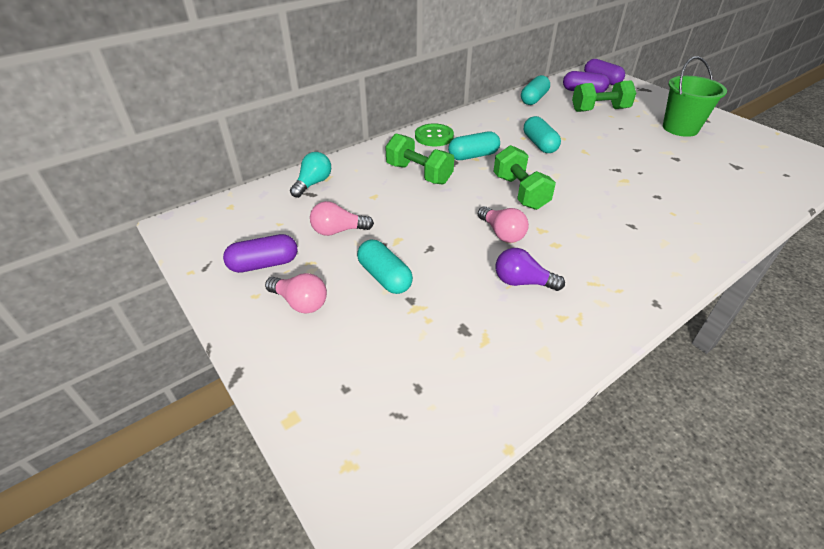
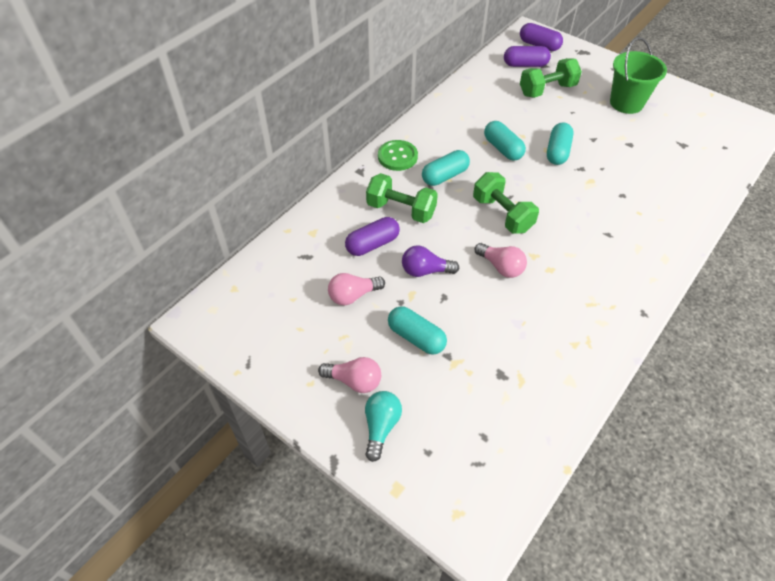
camera: 15 degrees left, 10 degrees up
purple capsule [223,234,297,273] -> purple capsule moved to [345,217,400,256]
turquoise light bulb [290,152,331,198] -> turquoise light bulb moved to [365,391,402,462]
purple light bulb [496,248,565,291] -> purple light bulb moved to [402,245,459,277]
turquoise capsule [521,75,550,105] -> turquoise capsule moved to [547,122,573,165]

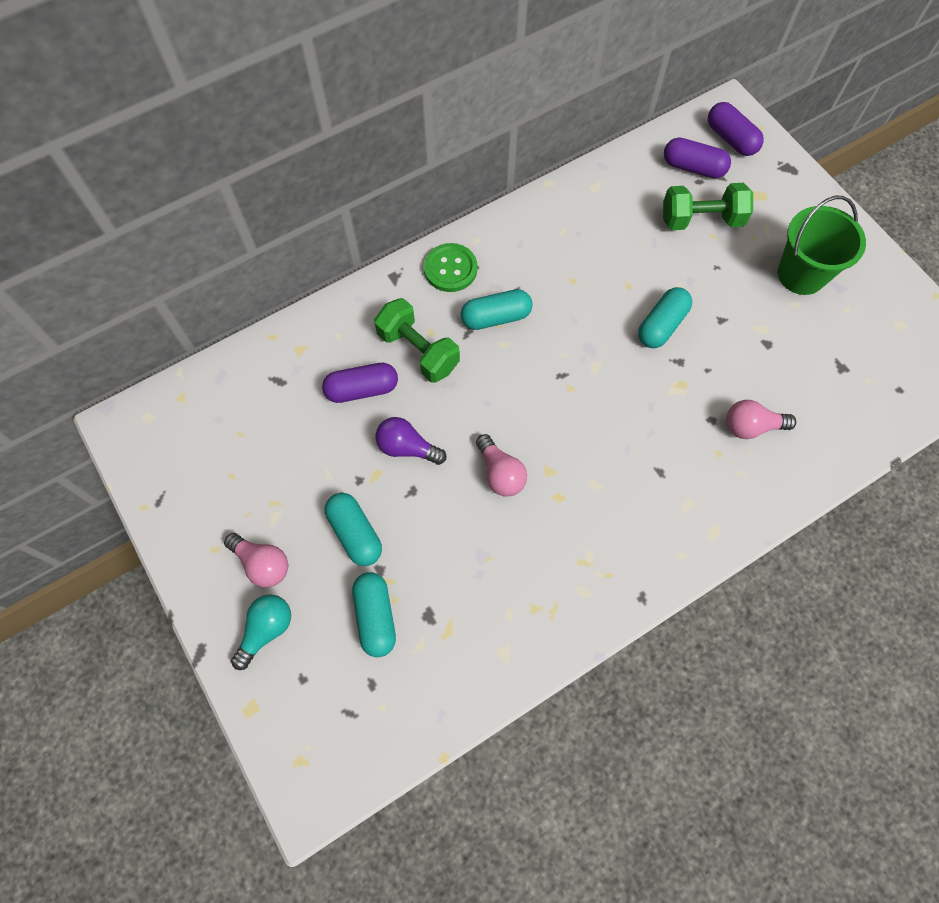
camera: 20 degrees right, 15 degrees up
pink light bulb [328,273,385,305] -> pink light bulb moved to [726,400,796,439]
green dumbbell [473,172,539,234] -> none
turquoise capsule [484,121,526,161] -> turquoise capsule moved to [352,572,396,657]

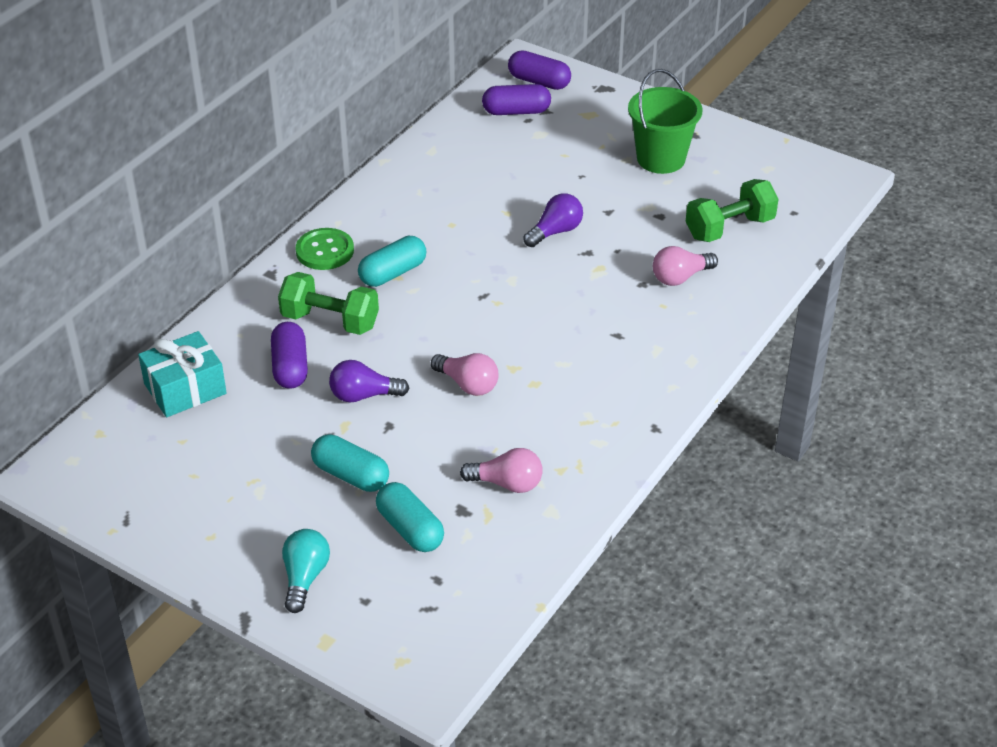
camera: 25 degrees left, 25 degrees down
pink light bulb [224,533,288,588] -> pink light bulb moved to [460,448,543,493]
purple capsule [322,363,398,403] -> purple capsule turned 60 degrees counterclockwise [271,322,308,388]
turquoise capsule [638,287,692,348] -> purple light bulb [523,193,583,247]
green dumbbell [663,183,753,230] -> green dumbbell moved to [686,179,778,242]
none -> turquoise gift [138,331,227,417]

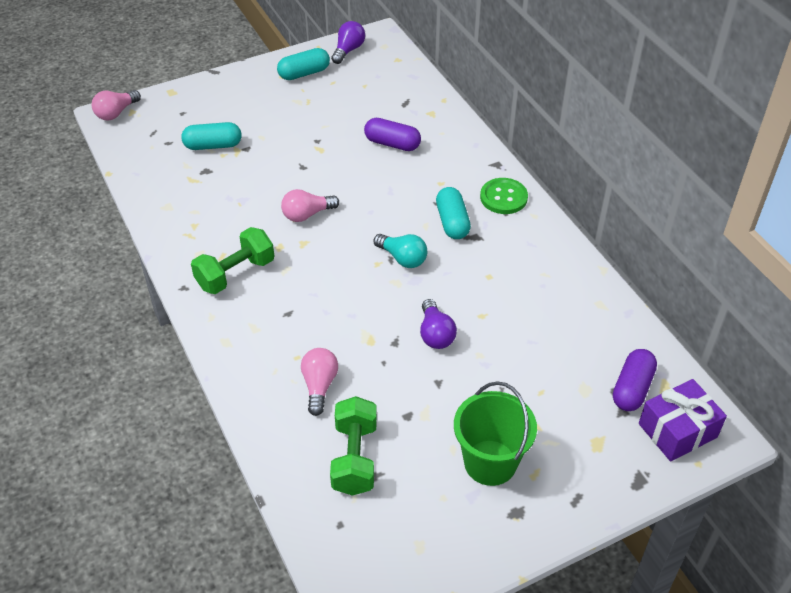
camera: 120 degrees right, 5 degrees up
turquoise gift [138,331,227,417] -> none
green dumbbell [278,272,379,335] -> green dumbbell moved to [191,227,274,294]
turquoise light bulb [282,529,330,613] -> turquoise light bulb moved to [374,234,427,268]
turquoise capsule [311,434,389,492] -> turquoise capsule moved to [277,48,330,80]
purple light bulb [329,360,410,403] -> purple light bulb moved to [331,21,365,64]
pink light bulb [460,448,543,493] -> pink light bulb moved to [92,90,141,120]
purple capsule [508,50,571,90] -> purple gift [639,379,727,462]

